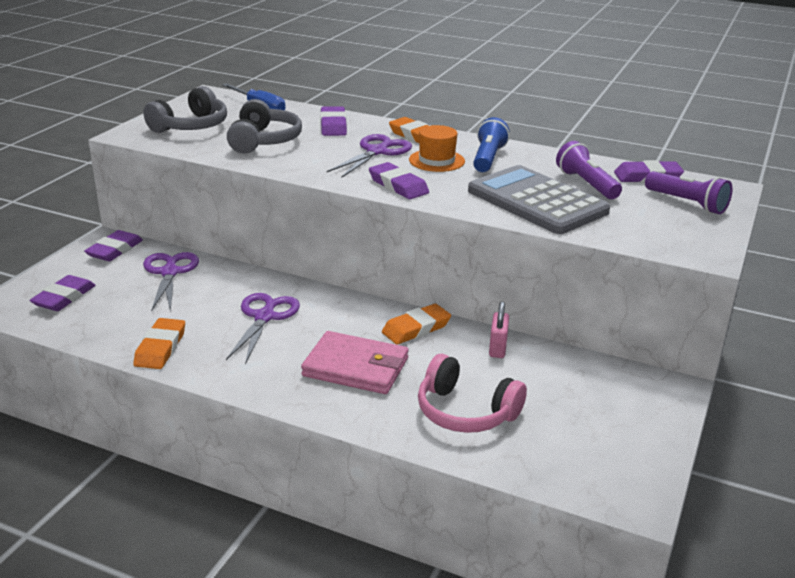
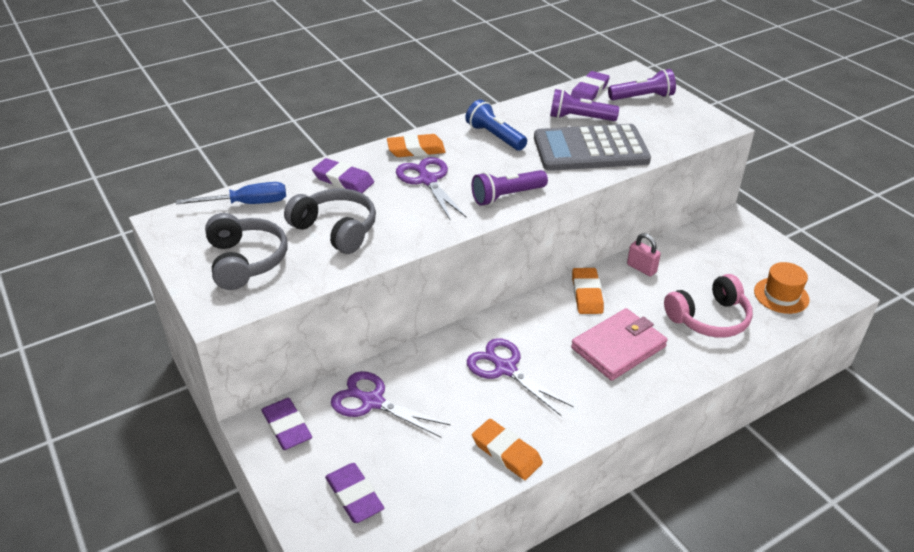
camera: 55 degrees left, 10 degrees up
purple eraser [369,162,429,199] -> purple flashlight [472,170,548,206]
orange hat [409,125,465,172] -> orange hat moved to [754,262,810,314]

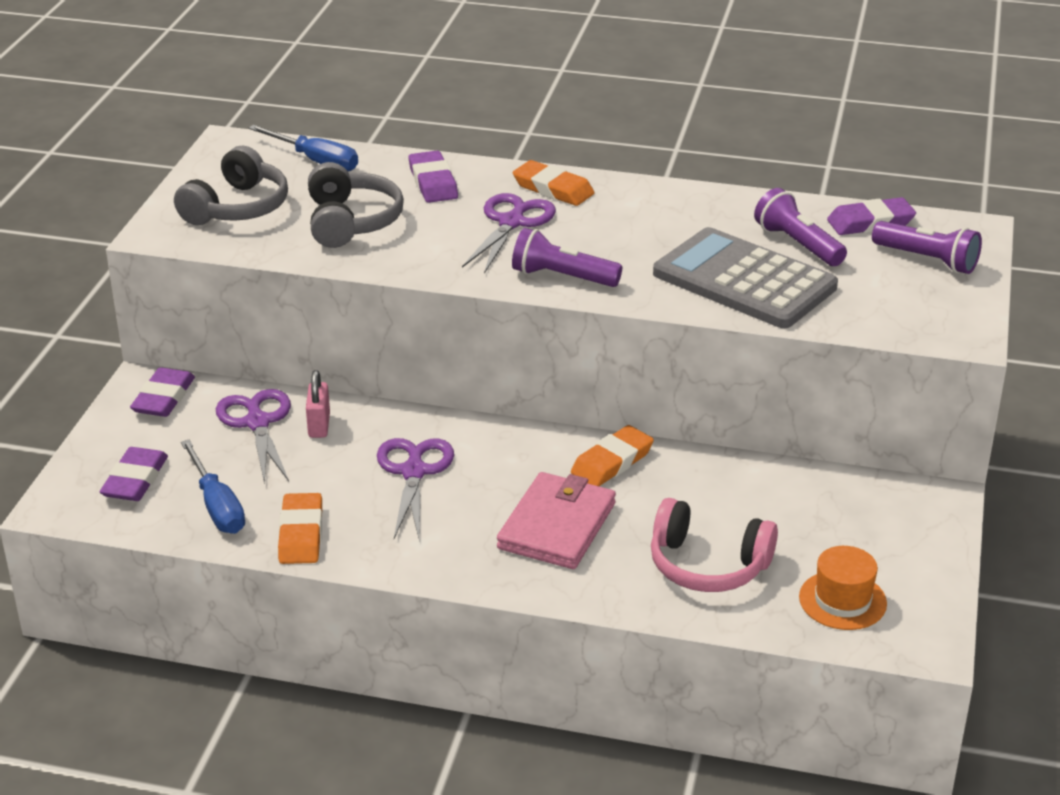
camera: 45 degrees right, 5 degrees down
blue flashlight [465,100,527,151] -> none
pink wallet [571,308,668,381] -> pink wallet turned 75 degrees counterclockwise [497,472,616,569]
pink padlock [627,233,661,277] -> pink padlock moved to [306,370,330,438]
none -> blue screwdriver [181,440,245,534]

